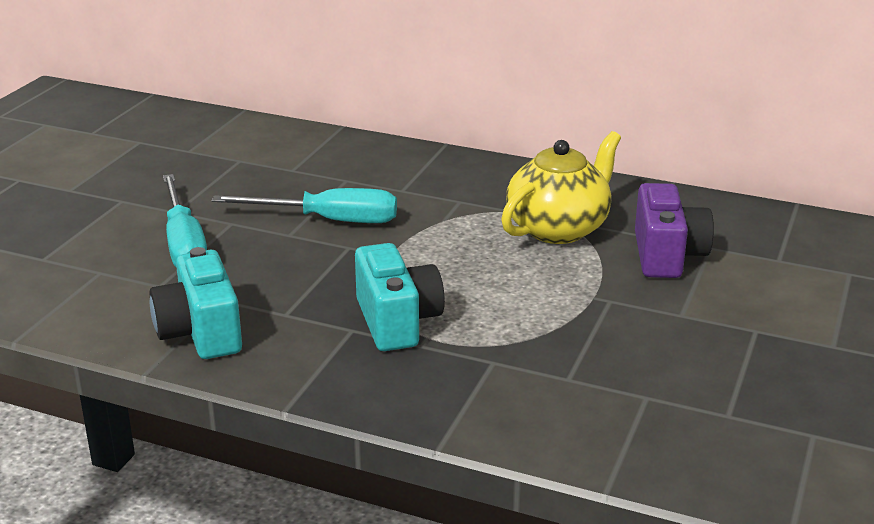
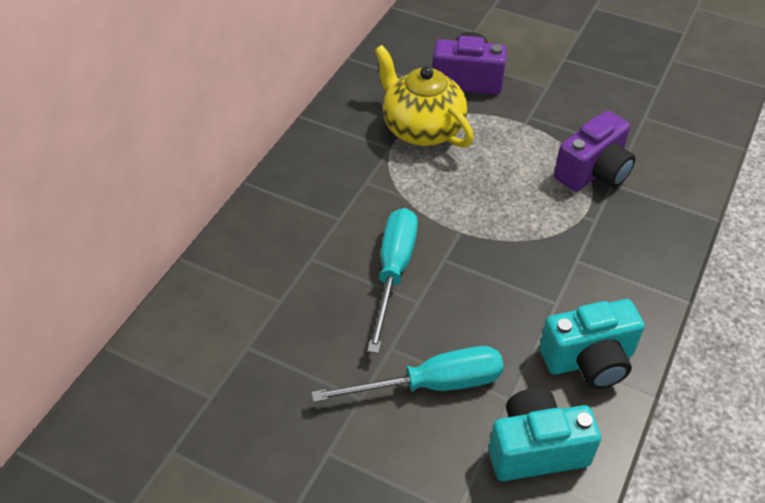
camera: 85 degrees left, 20 degrees up
turquoise camera [355,243,445,351] -> turquoise camera moved to [489,388,601,481]
none -> purple camera [554,111,636,192]

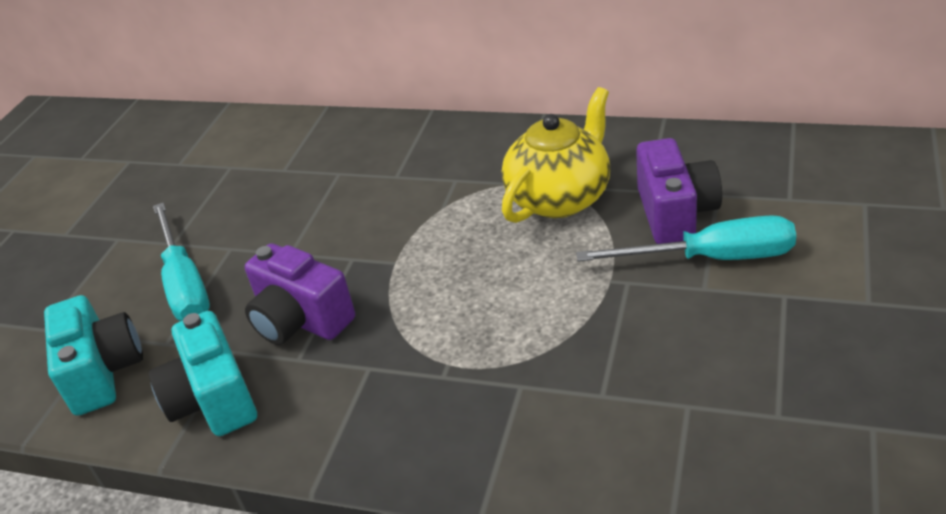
camera: 85 degrees right, 10 degrees down
turquoise screwdriver [367,208,418,354] -> turquoise screwdriver moved to [576,215,796,262]
purple camera [554,111,636,192] -> purple camera moved to [245,243,355,345]

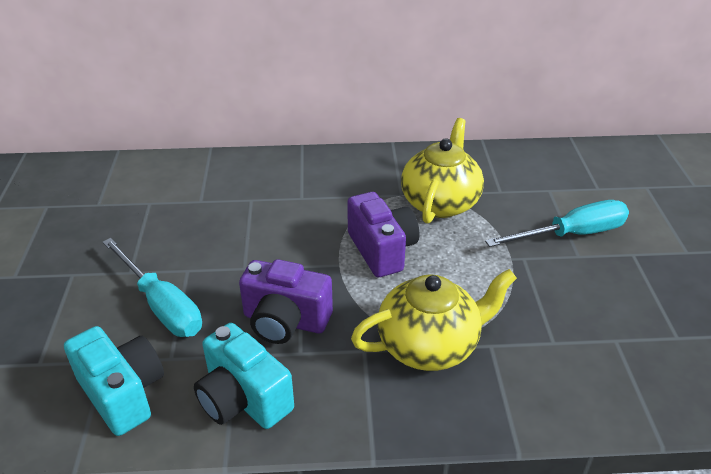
camera: 25 degrees left, 0 degrees up
purple camera [636,138,722,244] -> purple camera moved to [347,192,419,277]
none -> yellow teapot [351,269,517,371]

